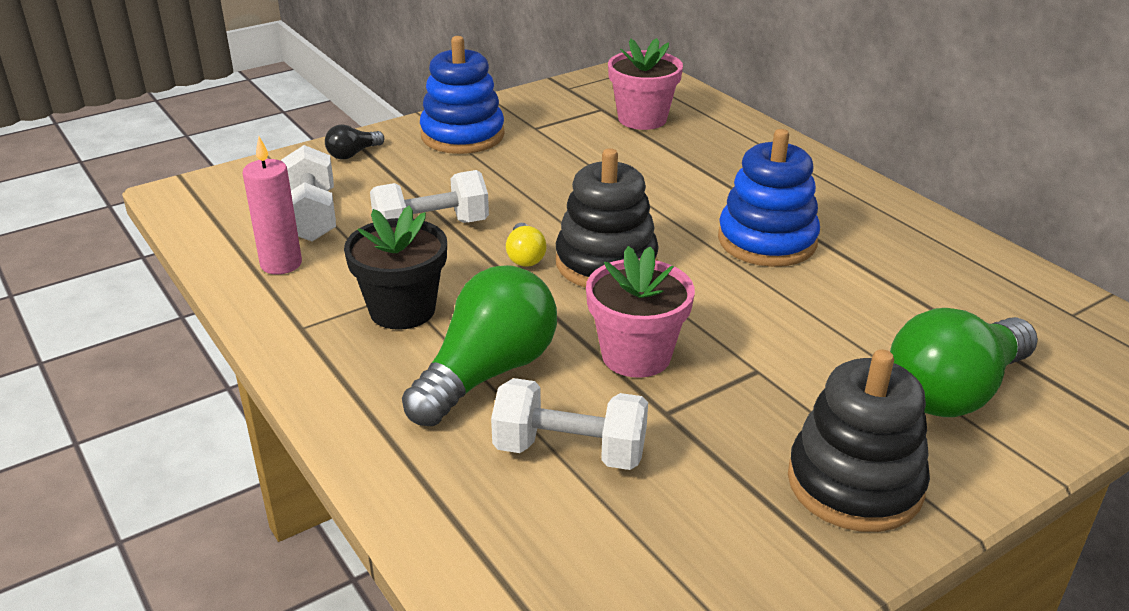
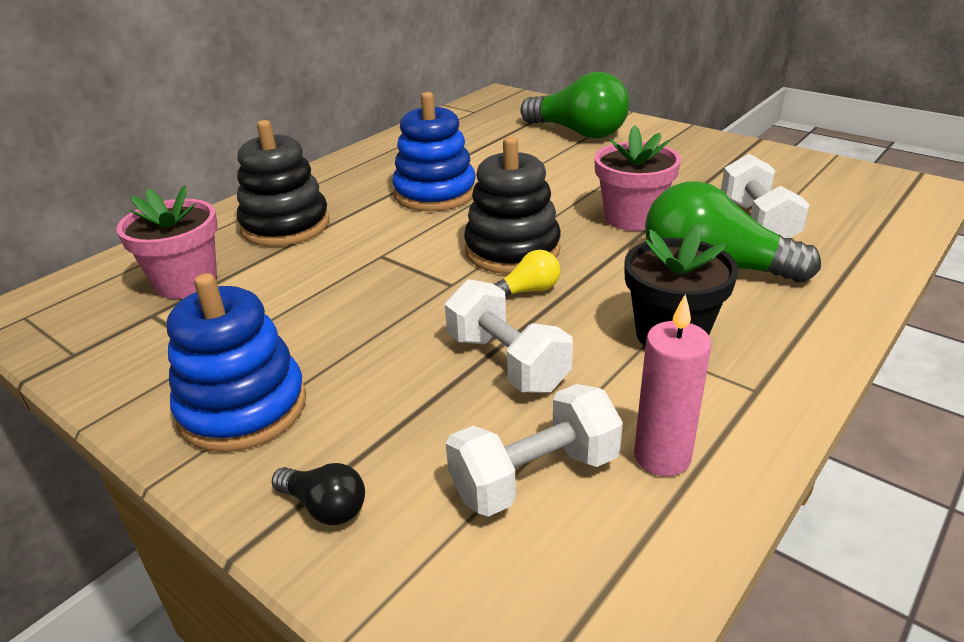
camera: 105 degrees left, 0 degrees up
black stacking toy [788,349,930,532] -> black stacking toy moved to [237,120,330,247]

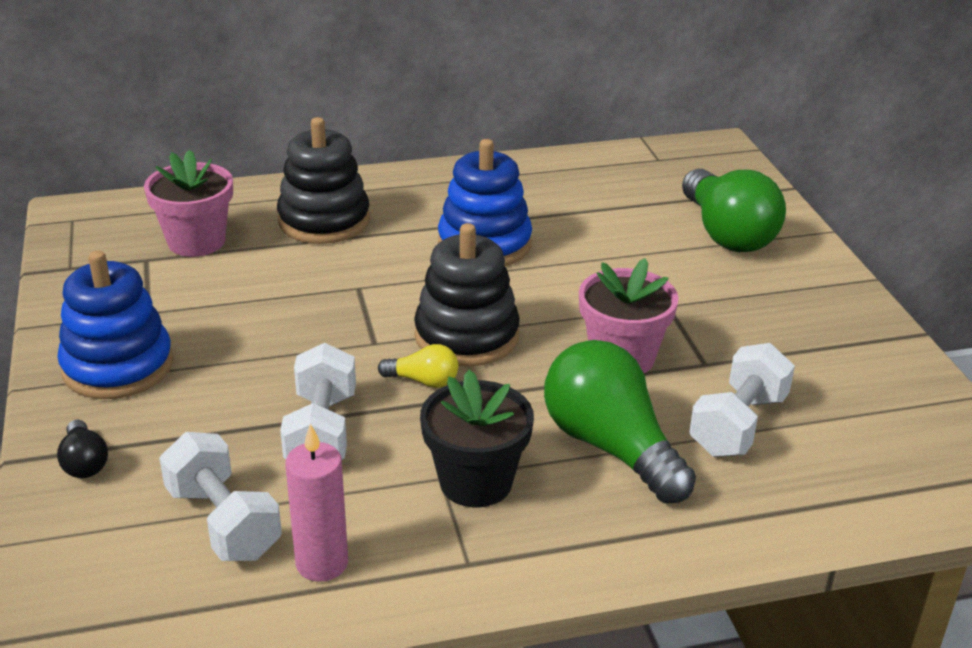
camera: 35 degrees right, 0 degrees up
white dumbbell [446,384,623,517] -> white dumbbell turned 45 degrees clockwise [159,432,282,561]

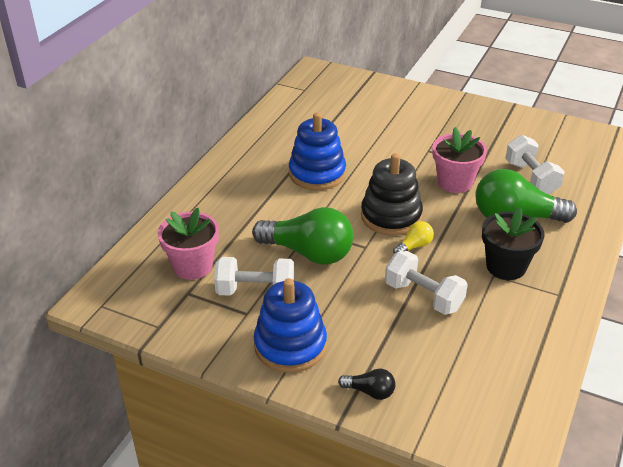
camera: 50 degrees left, 5 degrees up
white dumbbell [159,432,282,561] -> white dumbbell moved to [214,257,294,296]
black stacking toy [277,117,370,244] -> none
pink candle [285,423,348,582] -> none
green light bulb [682,169,786,252] -> green light bulb moved to [252,207,353,265]

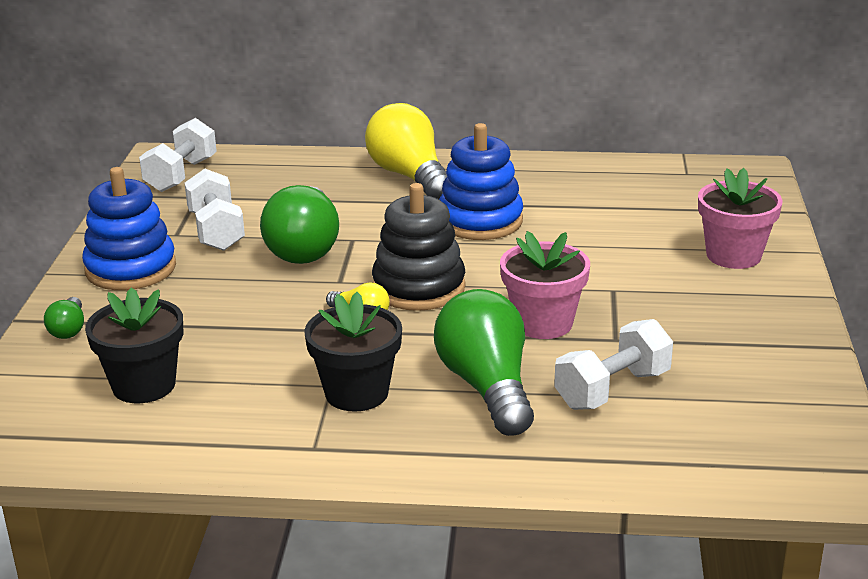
camera: 70 degrees right, 10 degrees down
pink flower pot [158,208,219,280] -> pink flower pot moved to [698,168,782,269]
black light bulb [338,368,396,400] -> green light bulb [44,297,84,339]
white dumbbell [385,251,468,315] -> white dumbbell moved to [139,118,217,192]
none -> black flower pot [85,288,184,403]
none -> yellow light bulb [365,103,447,199]

